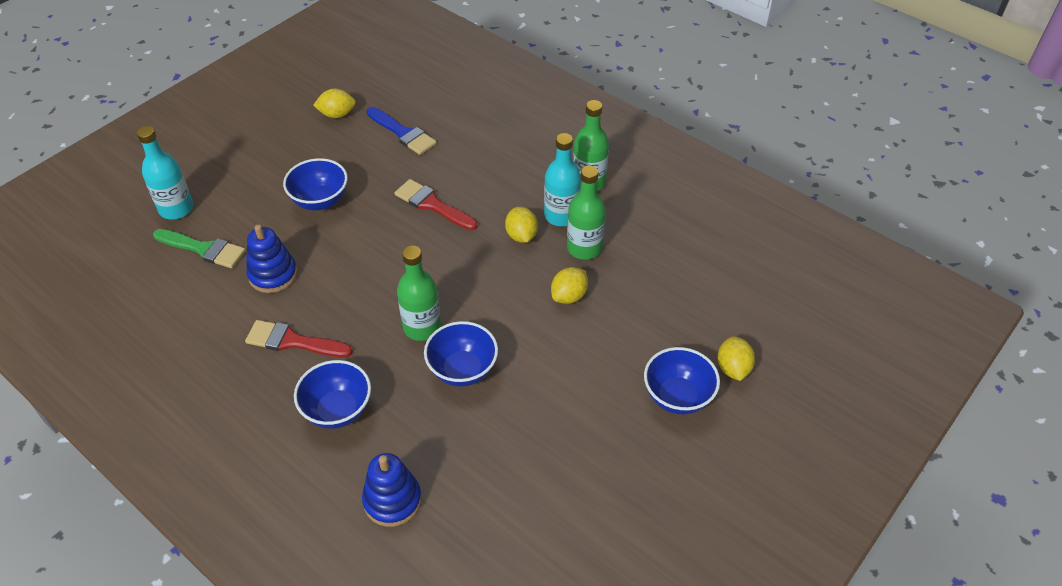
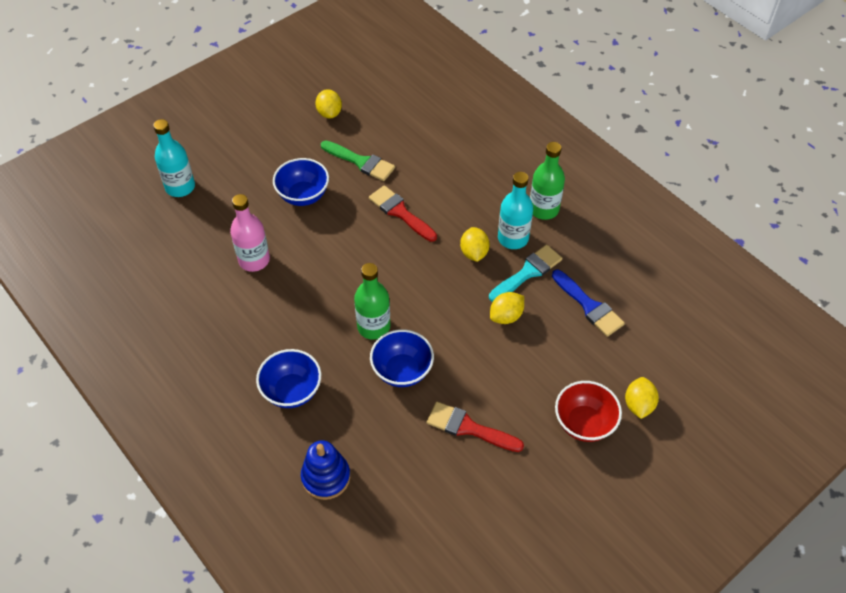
camera: 10 degrees right, 5 degrees up
green brush [153,229,246,268] -> green brush moved to [321,140,395,181]
red brush [245,320,353,358] -> red brush moved to [427,401,524,452]
blue stacking toy [246,224,298,293] -> pink bottle [230,194,270,272]
yellow lemon [313,89,356,118] -> yellow lemon turned 75 degrees clockwise [315,89,342,119]
blue brush [367,107,437,155] -> blue brush moved to [552,270,625,337]
green bottle [567,165,606,260] -> turquoise brush [489,245,562,302]
blue bowl [644,347,720,414] -> red bowl [555,381,622,442]

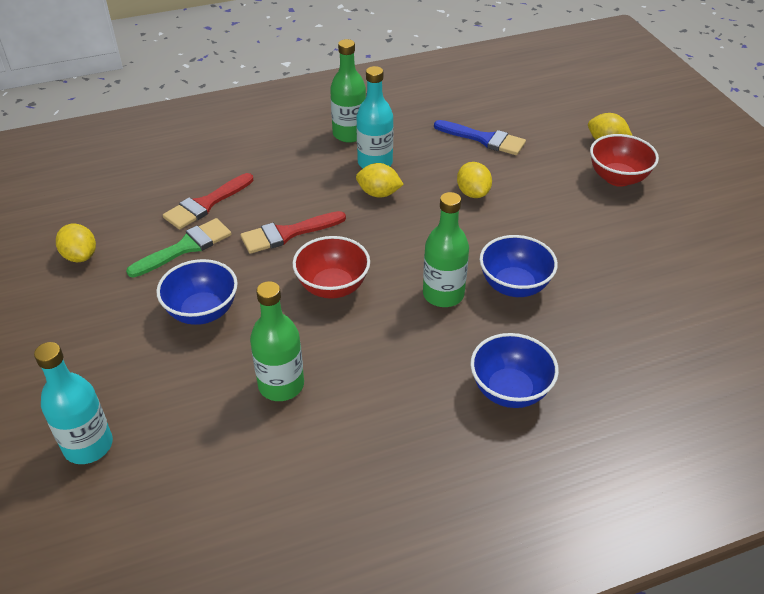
camera: 70 degrees left, 10 degrees down
pink bottle [230,194,270,272] -> green bottle [250,281,304,401]
blue stacking toy [301,440,350,500] -> none
yellow lemon [315,89,342,119] -> yellow lemon turned 45 degrees clockwise [56,223,96,262]
red brush [427,401,524,452] -> red brush moved to [163,173,253,230]
turquoise brush [489,245,562,302] -> none
blue brush [552,270,625,337] -> blue brush turned 45 degrees clockwise [434,120,526,155]
none -> red bowl [293,236,370,299]

